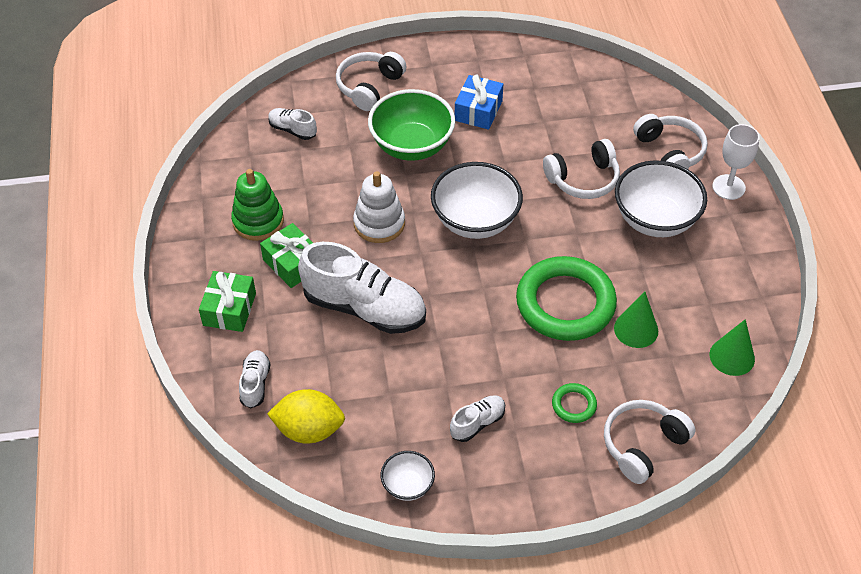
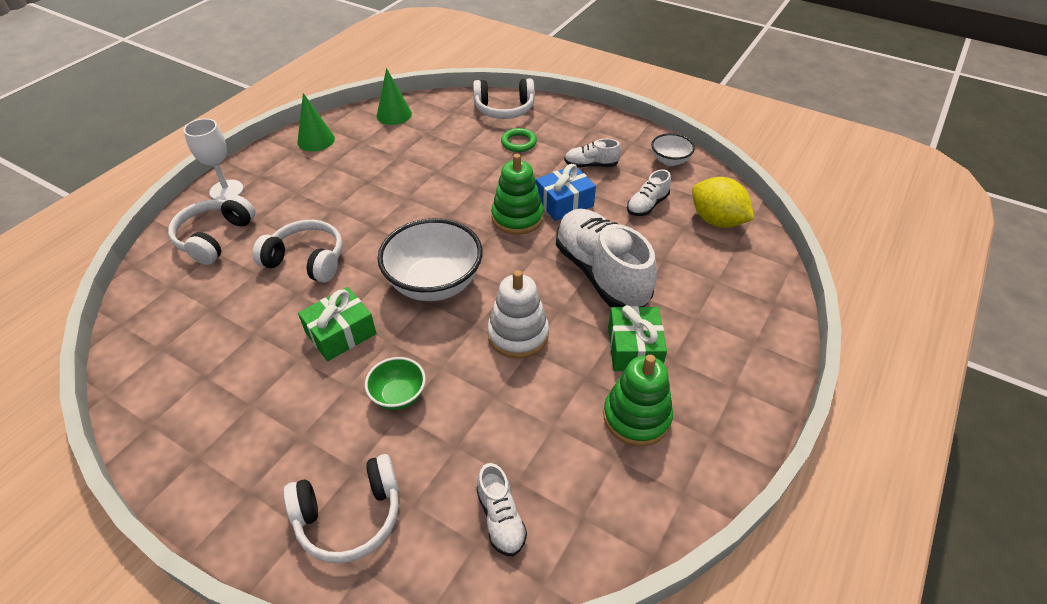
camera: 140 degrees left, 5 degrees down
green gift [199,271,256,332] -> green gift moved to [298,287,376,361]
white shoe [239,350,271,408] -> white shoe moved to [627,169,671,216]
green bowl [368,89,455,161] -> green bowl [365,357,426,410], size x0.51
blue gift [455,75,503,130] -> blue gift moved to [536,164,596,221]
green ring [516,256,617,341] -> none
green cone [614,292,658,348] -> green cone moved to [297,93,335,151]
white bowl [615,160,707,237] -> none
none -> green stacking toy [491,154,544,235]

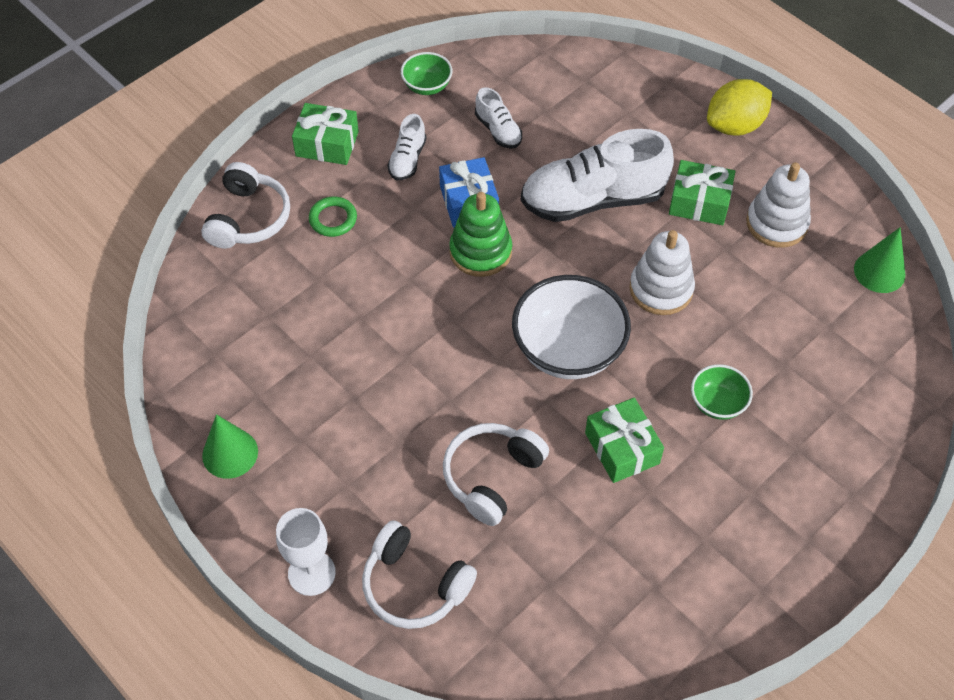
camera: 75 degrees left, 10 degrees up
white headphones [283,454,399,563] -> none
green cone [377,68,412,125] -> green cone moved to [854,227,905,293]
white shoe [476,463,527,556] -> none
green stacking toy [603,355,673,446] -> white stacking toy [746,162,811,248]
white bowl [651,133,695,166] -> green bowl [401,52,453,95]
yellow lemon [692,177,754,228] -> yellow lemon moved to [707,79,772,136]
none -> green gift [292,103,359,165]

